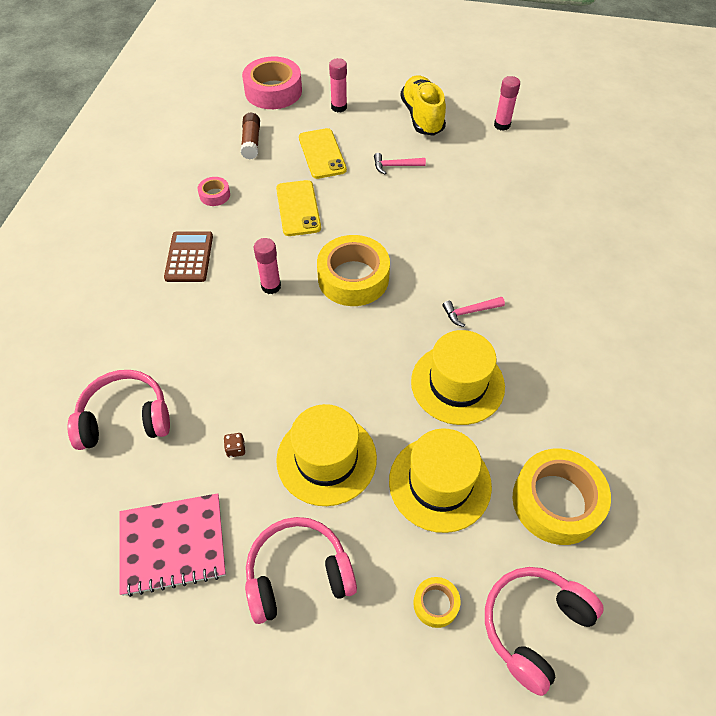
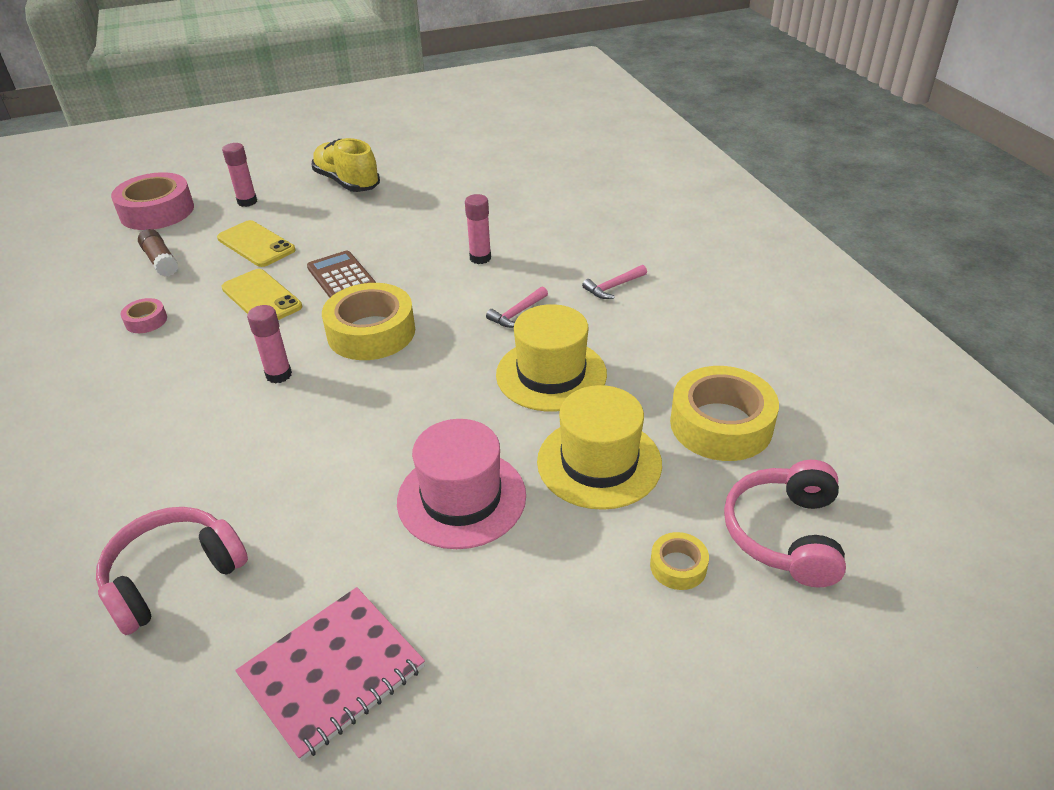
camera: 30 degrees left, 15 degrees down
brown calculator [164,231,213,282] -> brown calculator moved to [307,250,376,298]
brown dice [224,433,245,457] -> none
pink headphones [245,517,357,624] -> none
yellow hat [276,404,377,506] -> pink hat [397,419,526,549]
pink hammer [374,153,426,174] -> pink hammer moved to [582,265,647,299]
pink glue stick [494,76,520,131] -> pink glue stick moved to [465,194,491,264]

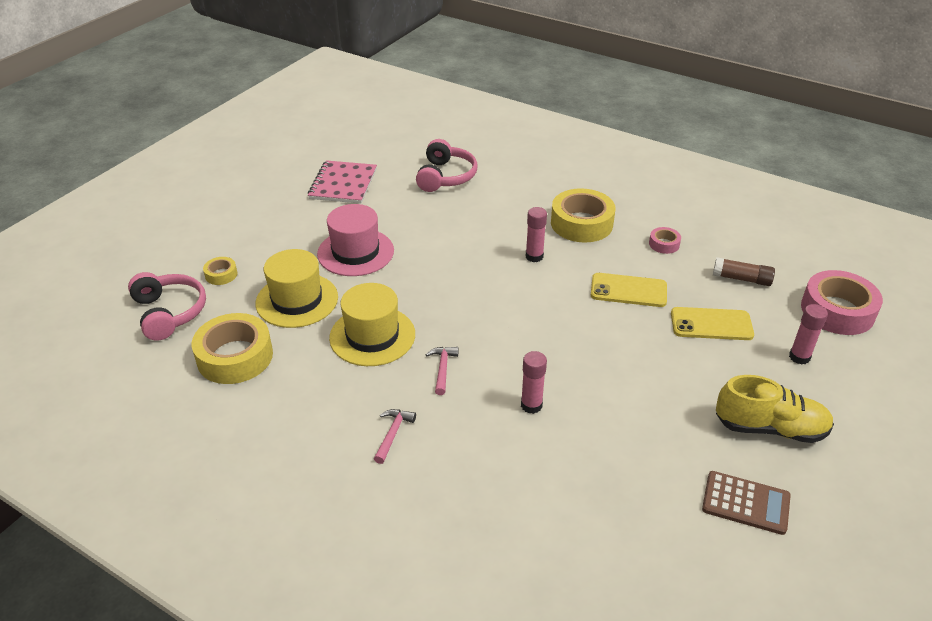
camera: 140 degrees right, 0 degrees up
brown calculator [307,250,376,298] -> brown calculator moved to [702,471,791,535]
yellow tape [322,283,415,360] -> yellow tape moved to [551,188,615,243]

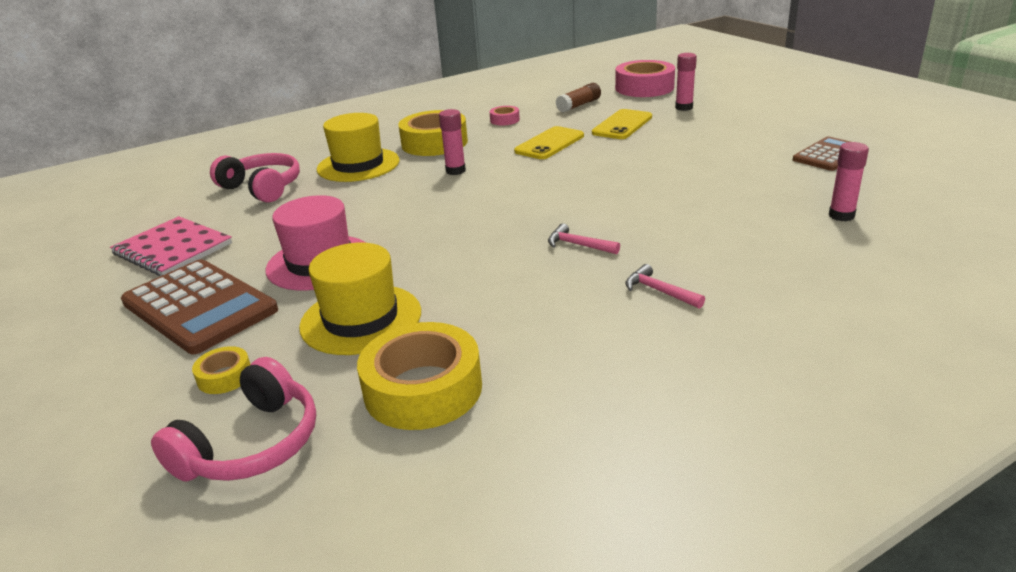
camera: 60 degrees left, 10 degrees down
pink headphones [128,272,206,341] -> pink headphones turned 120 degrees clockwise [151,357,316,482]
yellow hat [329,283,415,366] -> yellow hat moved to [317,113,400,182]
pink glue stick [521,351,547,414] -> pink glue stick moved to [829,142,869,221]
yellow shoe [716,375,834,443] -> none
none -> brown calculator [121,259,278,354]

